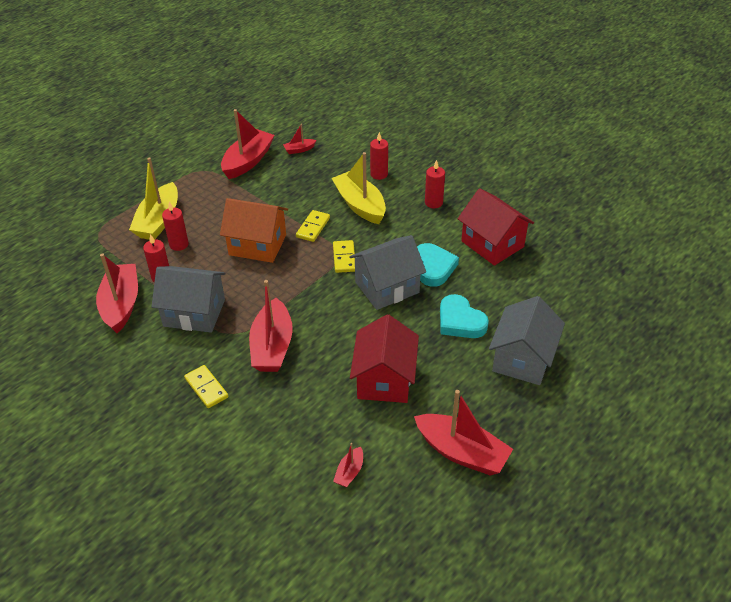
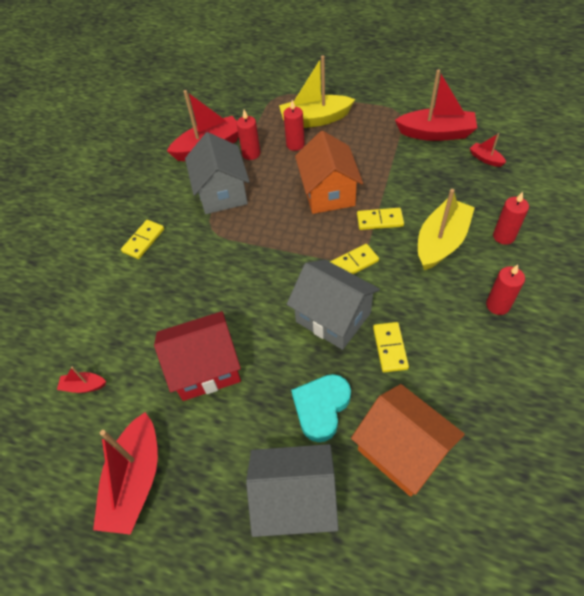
camera: 70 degrees right, 10 degrees up
red boat [249,280,293,372] -> none
turquoise heart [417,243,459,287] -> yellow domino [373,322,409,372]
red house [458,188,534,266] -> none
none -> orange house [351,384,465,497]

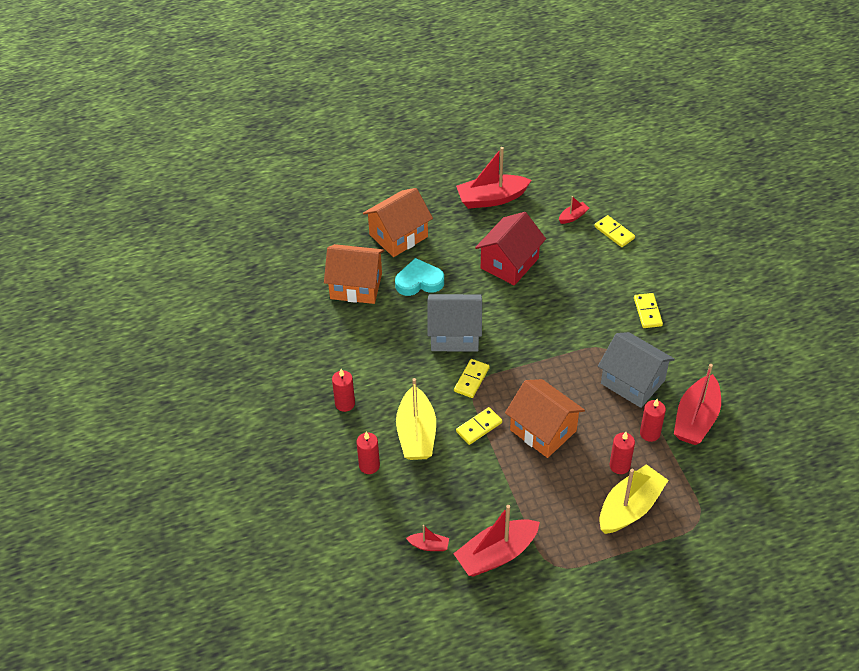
camera: 140 degrees right, 5 degrees down
red boat [93,412,158,534] -> red boat turned 75 degrees counterclockwise [456,147,531,209]
grey house [246,444,339,537] -> orange house [363,188,433,257]
turquoise heart [291,374,351,442] -> turquoise heart turned 90 degrees counterclockwise [395,258,444,296]
yellow domino [373,322,409,372] -> yellow domino moved to [595,215,635,247]

